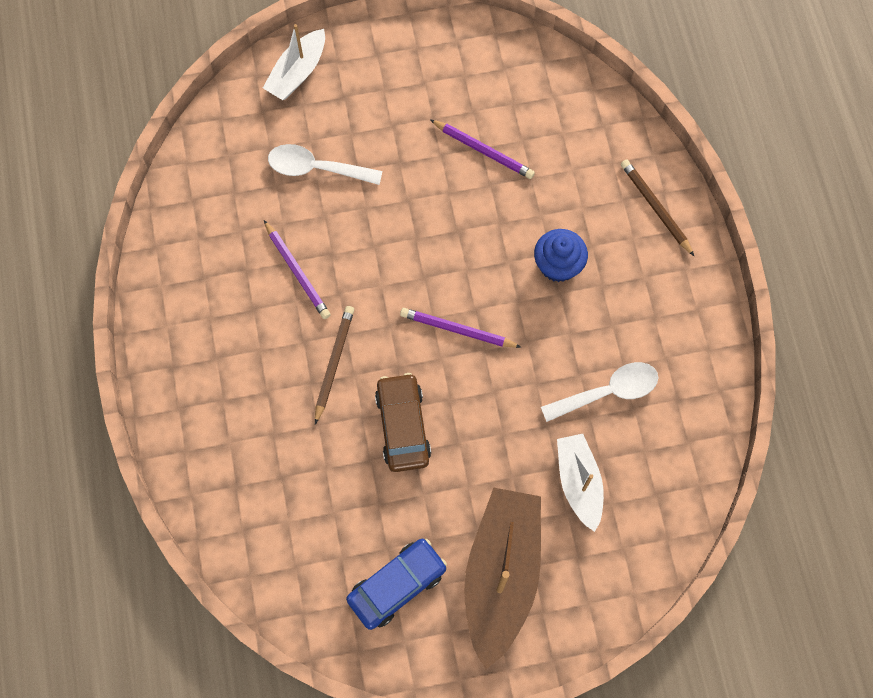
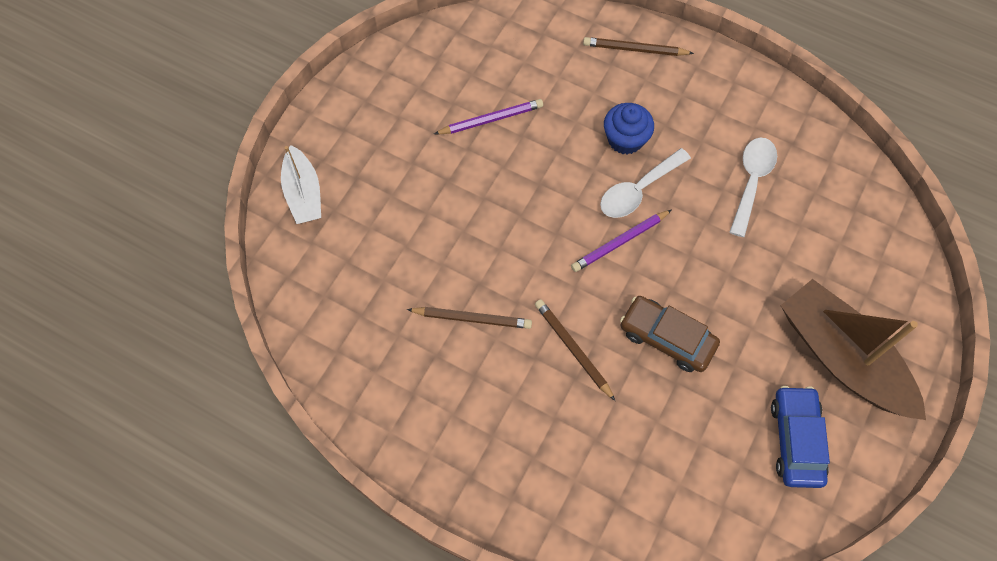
camera: 50 degrees left, 5 degrees down
purple pencil [264,220,331,319] -> brown pencil [407,307,532,329]
white spoon [268,144,382,185] -> white spoon moved to [600,148,691,218]
white boat [557,434,604,532] -> none

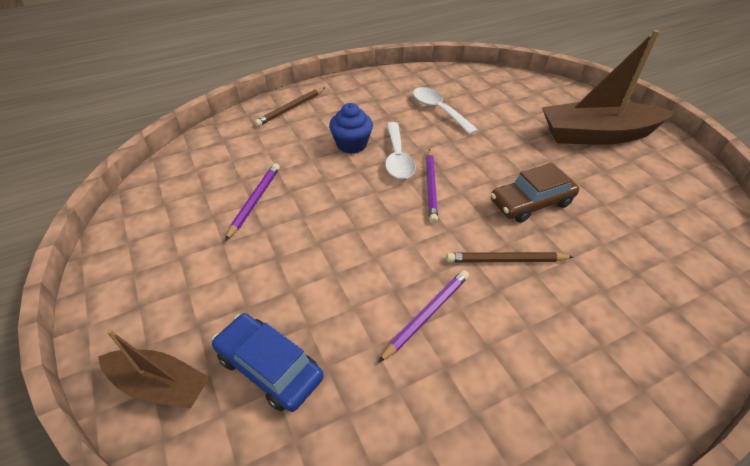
camera: 55 degrees left, 20 degrees down
white boat [281,145,321,224] -> brown boat [98,329,210,409]
brown pencil [407,307,532,329] -> purple pencil [378,270,469,363]
blue car [771,386,830,488] -> blue car moved to [212,313,324,412]

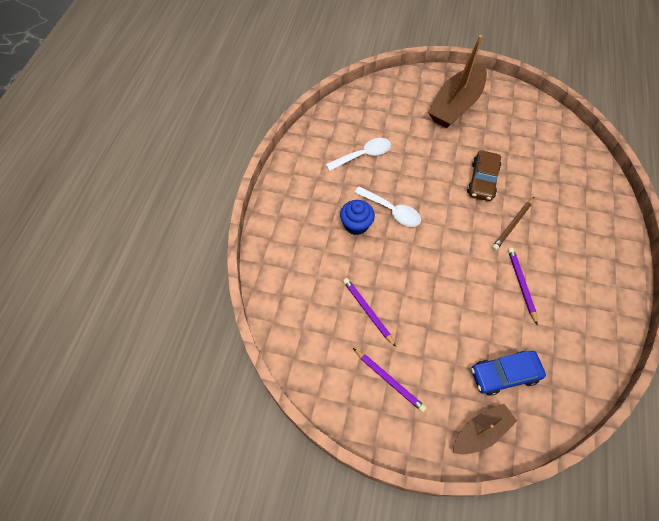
camera: 50 degrees left, 15 degrees up
brown pencil [254,87,326,127] -> none
white spoon [413,87,478,135] -> white spoon turned 150 degrees clockwise [326,138,391,171]
purple pencil [426,149,438,223] -> purple pencil moved to [353,348,426,412]

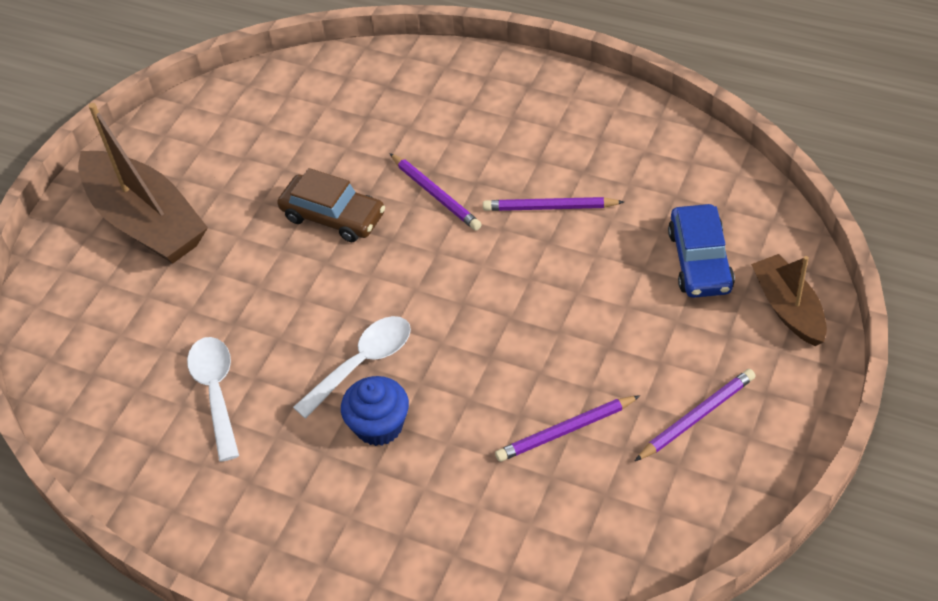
camera: 75 degrees left, 10 degrees down
brown pencil [492,197,534,251] -> purple pencil [389,153,482,231]

